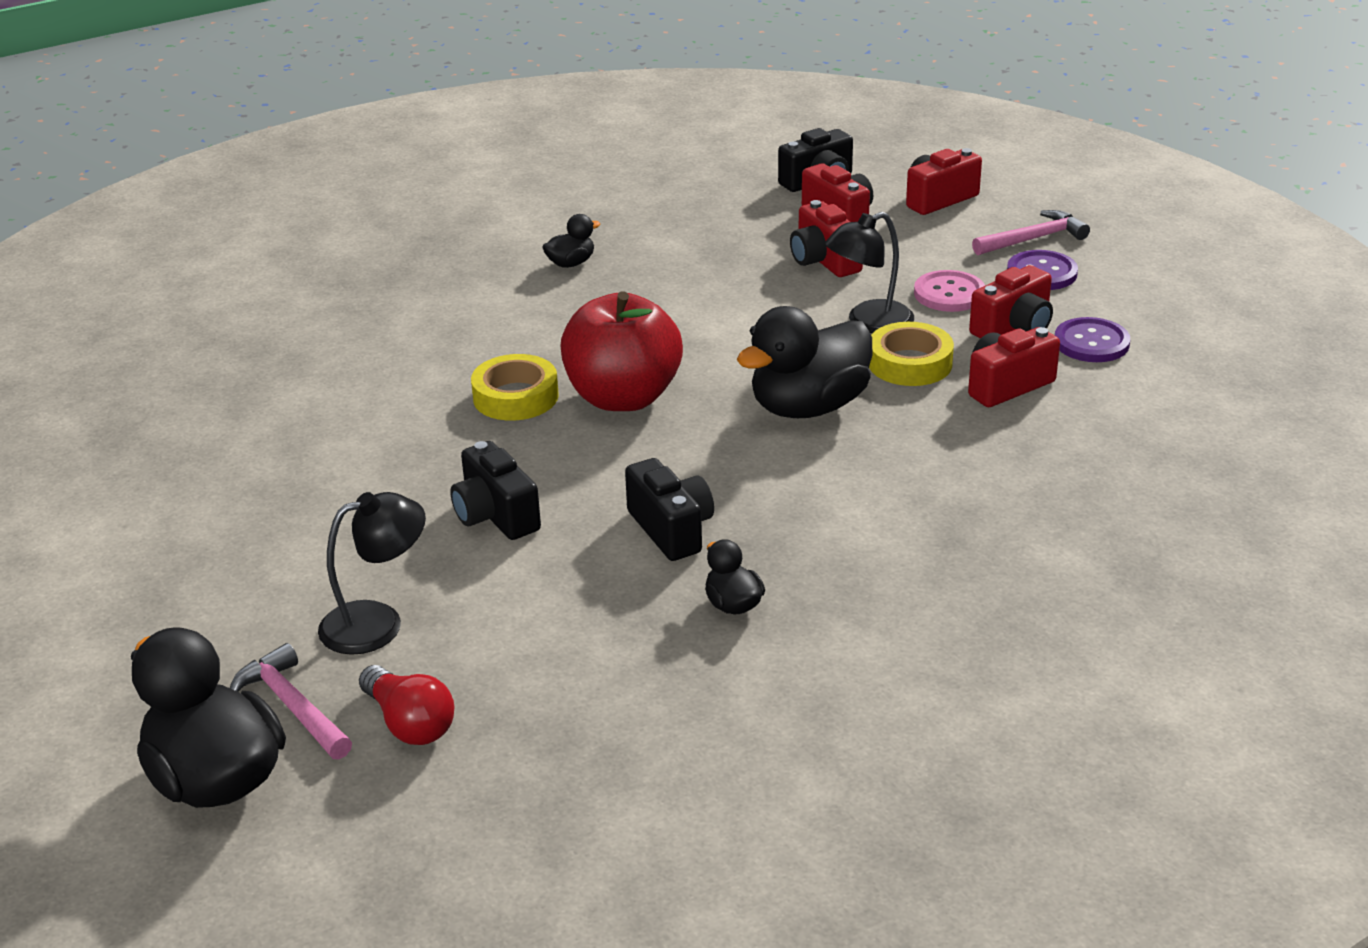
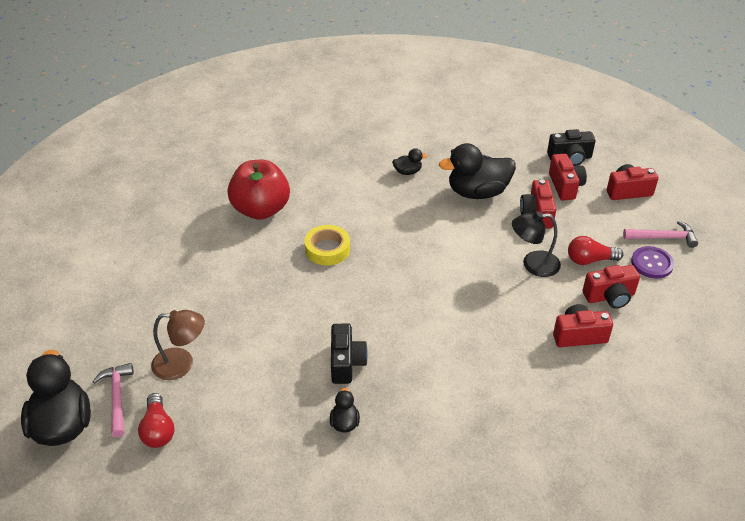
camera: 25 degrees right, 10 degrees up
black lamp [318,492,426,655] -> brown lamp [151,310,205,380]
black camera [450,441,541,540] -> none
red apple [561,291,683,411] -> red apple moved to [227,160,290,220]
black duck [737,306,872,418] -> black duck moved to [439,143,516,199]
yellow tape [869,322,954,386] -> none
pink button [914,270,985,312] -> red light bulb [568,236,623,265]
purple button [1055,317,1130,362] -> none

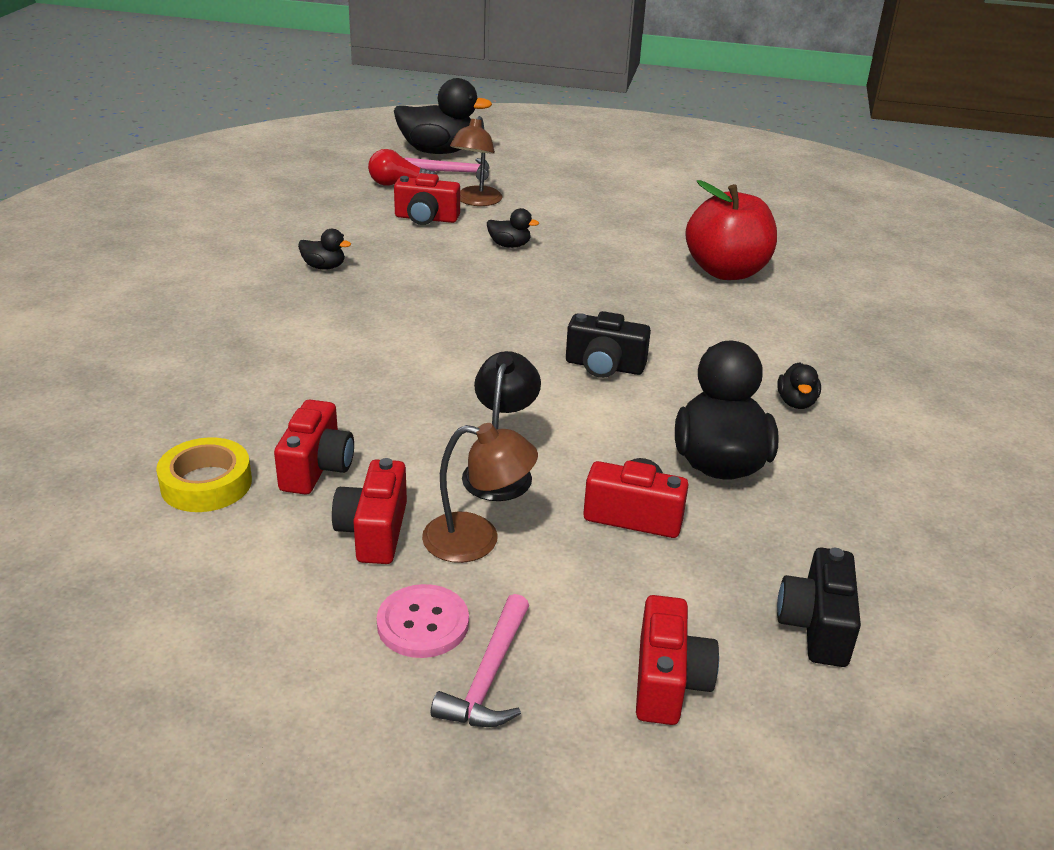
camera: 105 degrees right, 10 degrees down
yellow tape [304,225,350,266] -> yellow tape moved to [156,437,252,512]
black camera [331,324,368,384] -> black camera moved to [566,311,651,378]
red camera [549,154,587,200] -> red camera moved to [394,173,460,225]
red light bulb [568,236,623,265] -> brown lamp [422,423,538,563]
purple button [631,246,674,278] -> pink button [377,584,469,658]
none -> black duck [487,208,539,248]

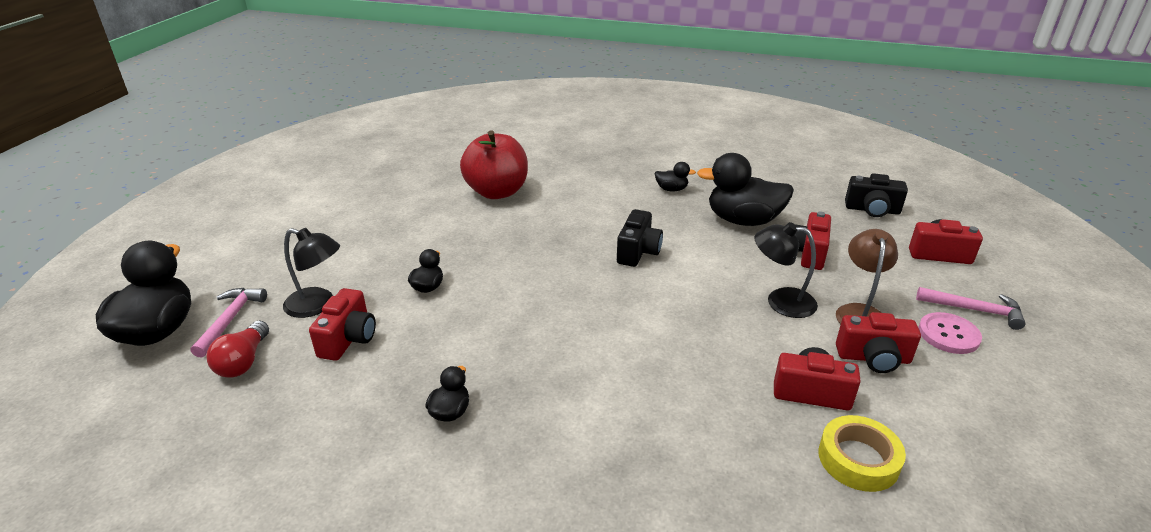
camera: 85 degrees left, 0 degrees up
brown lamp [450,116,502,206] -> black lamp [283,228,340,318]

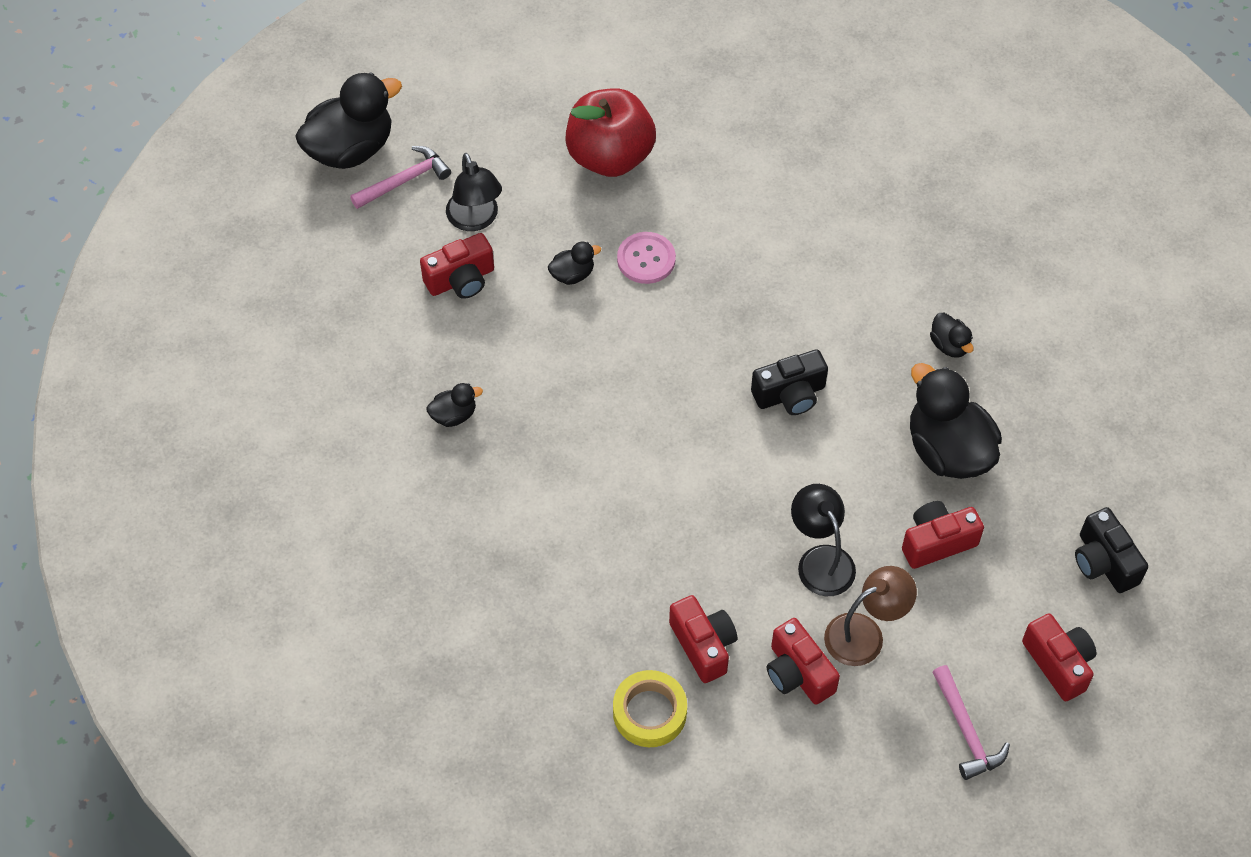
camera: 50 degrees right, 25 degrees up
red light bulb [206,321,269,378] -> none
red apple [460,130,528,199] -> red apple moved to [565,88,656,177]
pink button [918,312,982,354] -> pink button moved to [617,232,676,284]

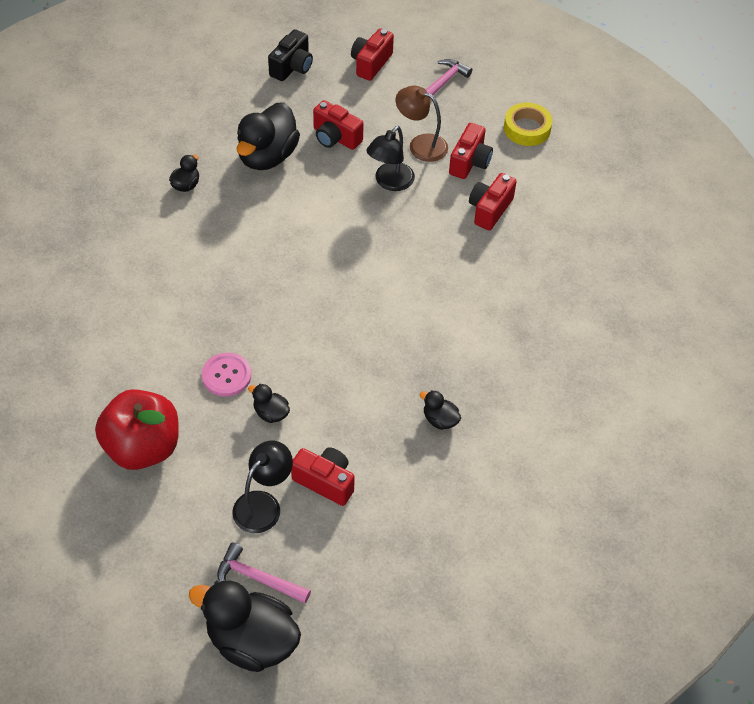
camera: 125 degrees left, 5 degrees down
yellow tape [613,670,687,747] -> yellow tape moved to [504,102,553,146]
black camera [751,349,828,415] -> none

